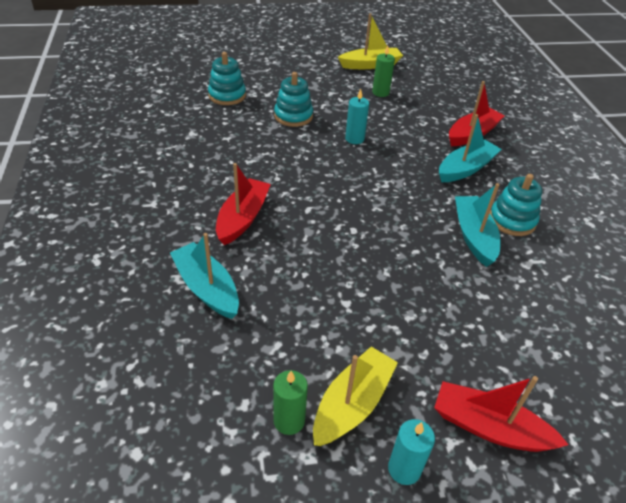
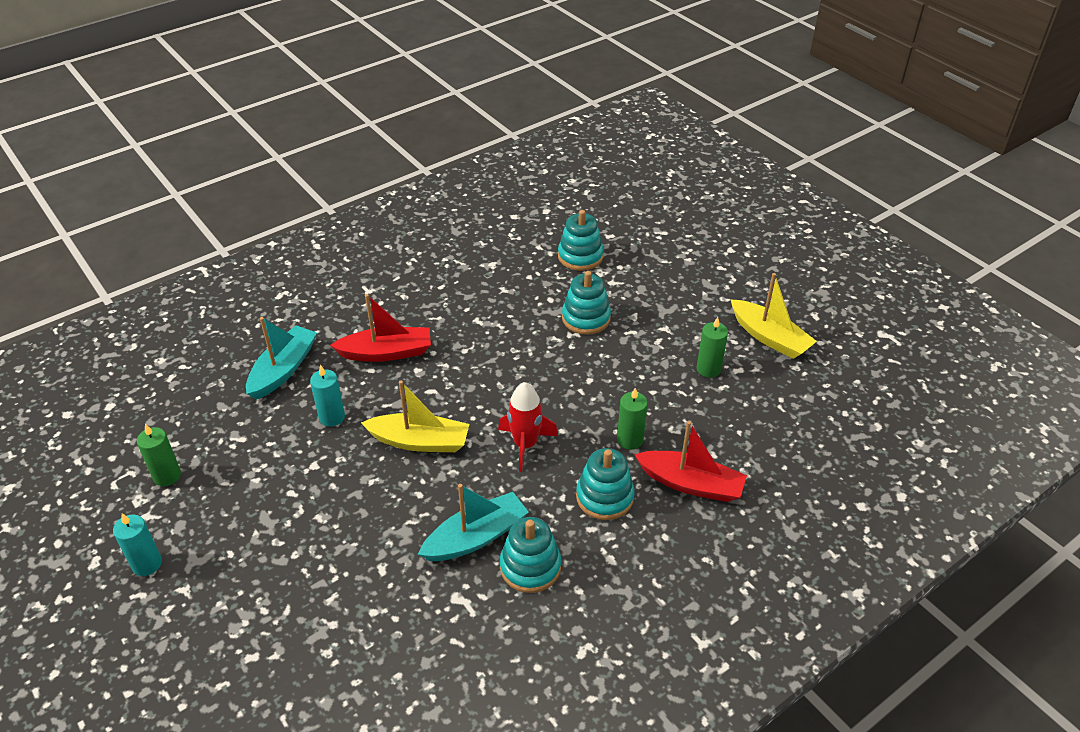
camera: 65 degrees right, 0 degrees up
yellow boat [313,347,398,446] -> yellow boat moved to [361,381,470,452]
turquoise candle [345,89,369,144] -> turquoise candle moved to [310,365,345,427]
red boat [434,376,569,452] -> none
turquoise boat [439,114,502,182] -> turquoise stacking toy [576,448,635,520]
none -> red rocket [498,382,558,472]
none -> green candle [617,388,648,450]

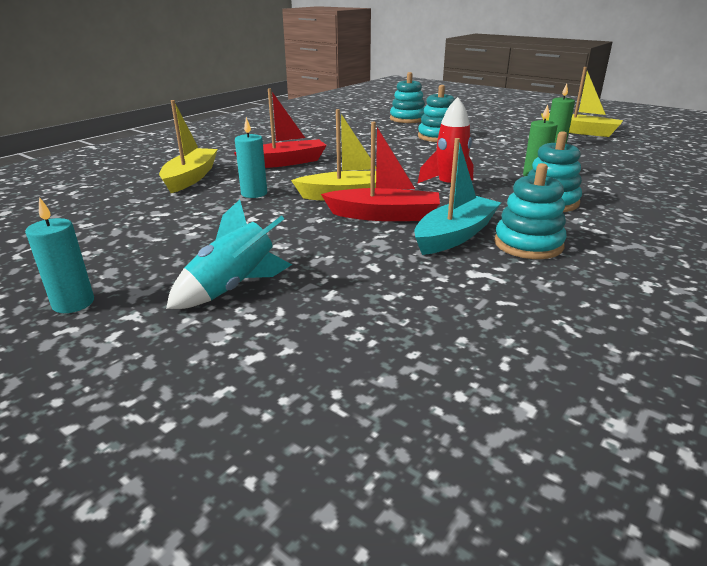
camera: 15 degrees left, 15 degrees down
green candle [137,424,181,486] -> none
turquoise boat [246,317,317,400] -> yellow boat [159,100,218,193]
red boat [634,421,747,502] -> red boat moved to [321,122,440,221]
none -> turquoise rocket [166,200,292,309]

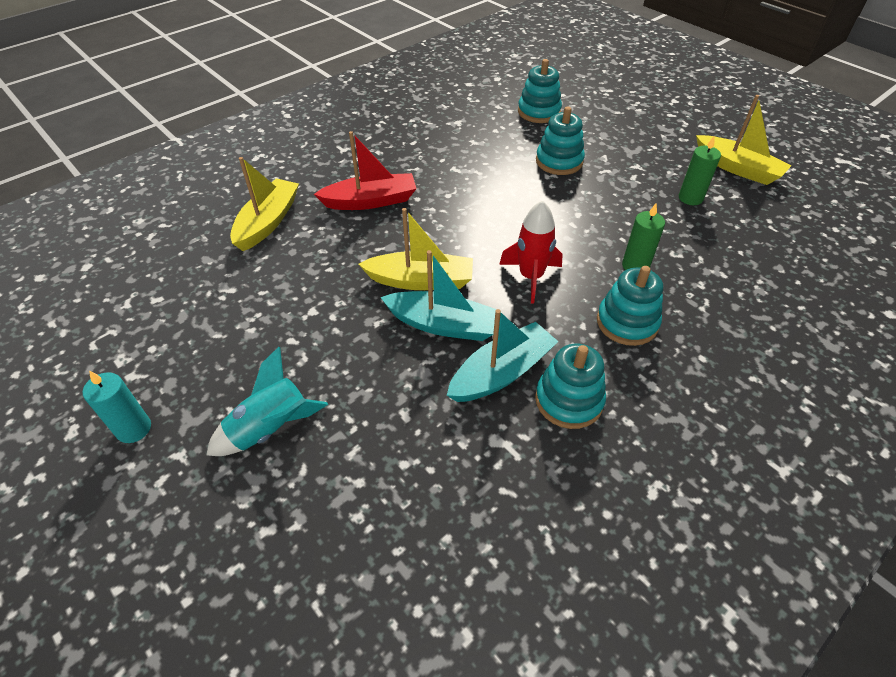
camera: 10 degrees right, 20 degrees up
turquoise candle [235,117,267,198] -> none
red boat [321,122,440,221] -> turquoise boat [380,250,497,341]

